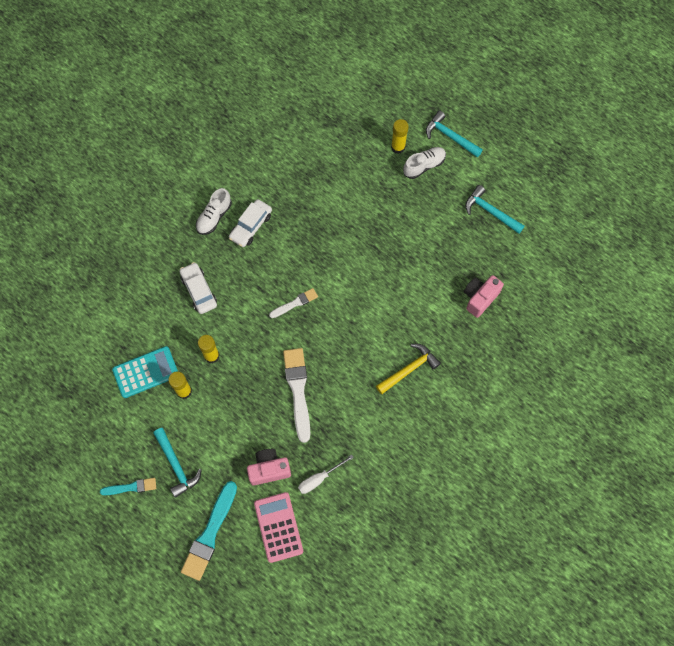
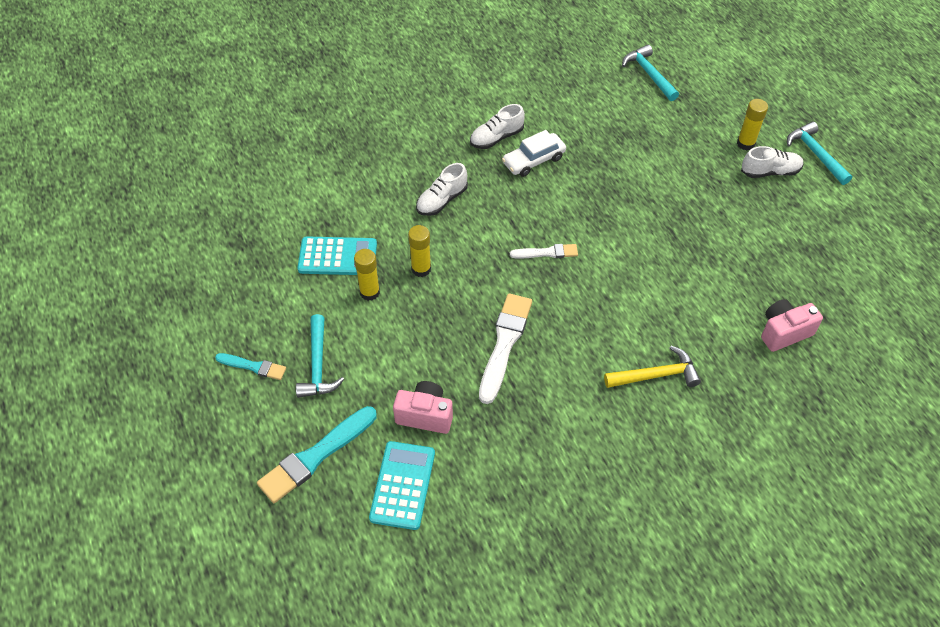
camera: 25 degrees right, 15 degrees down
white car [180,262,217,314] -> white shoe [416,163,468,216]
pink calculator [254,492,303,563] -> turquoise calculator [369,441,435,530]
white screwdriver [298,455,354,494] -> none
turquoise hammer [465,185,524,234] -> turquoise hammer moved to [622,45,679,101]

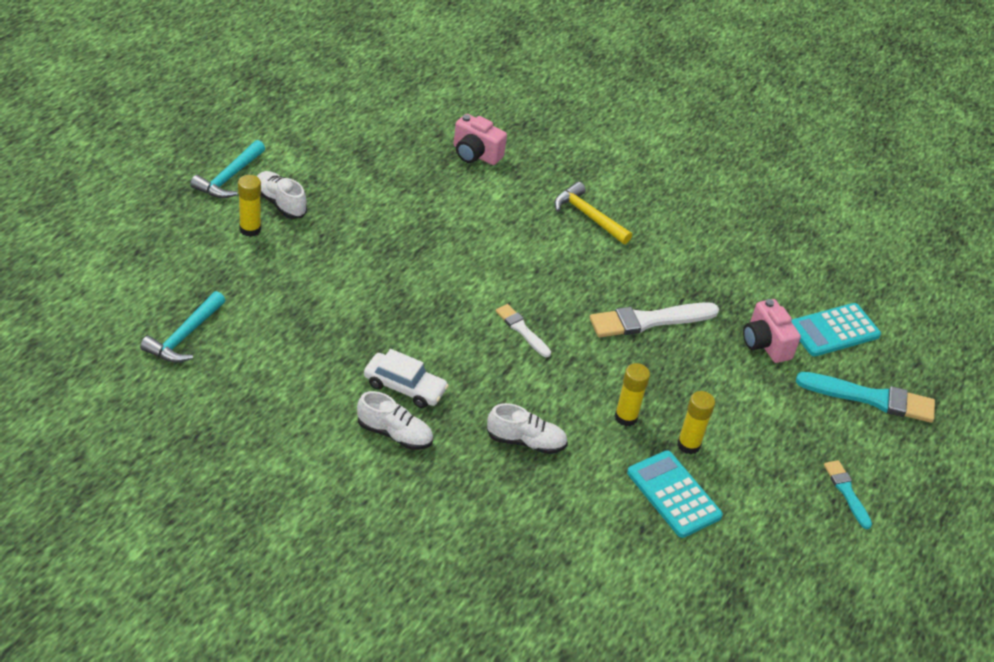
camera: 130 degrees left, 10 degrees down
turquoise hammer [296,314,344,398] -> none

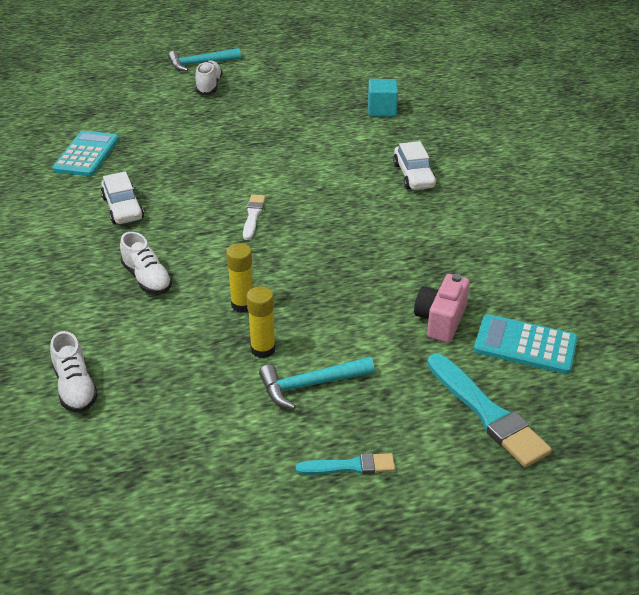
camera: 50 degrees right, 5 degrees down
turquoise hammer [140,291,226,363] -> turquoise hammer moved to [259,357,375,409]
yellow glue stick [238,175,261,237] -> none
white shoe [357,391,433,450] -> white shoe moved to [50,331,98,413]
pink camera [454,114,507,165] -> turquoise cube [368,79,398,117]
yellow hammer [554,182,632,244] -> white car [393,141,436,190]
white brush [590,302,719,337] -> none
turquoise calculator [627,450,723,538] -> turquoise calculator moved to [52,131,119,176]
turquoise brush [824,460,872,529] -> turquoise brush turned 60 degrees clockwise [296,453,395,475]

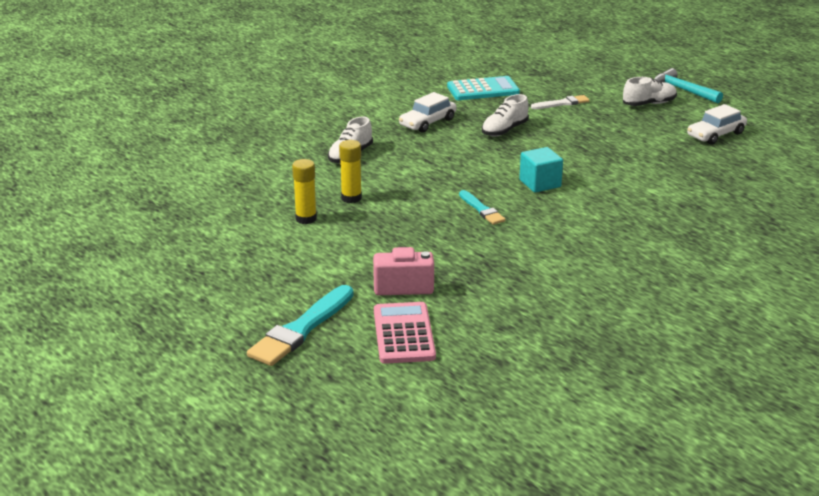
camera: 65 degrees right, 10 degrees down
white shoe [50,331,98,413] -> white shoe moved to [482,94,529,136]
white brush [243,195,265,240] -> white brush moved to [531,95,590,109]
turquoise hammer [259,357,375,409] -> none
turquoise brush [296,453,395,475] -> turquoise brush moved to [459,190,506,225]
turquoise cube [368,79,398,117] -> turquoise cube moved to [519,147,563,193]
white car [393,141,436,190] -> white car moved to [687,104,747,145]
turquoise calculator [474,314,578,374] -> pink calculator [374,302,436,364]

